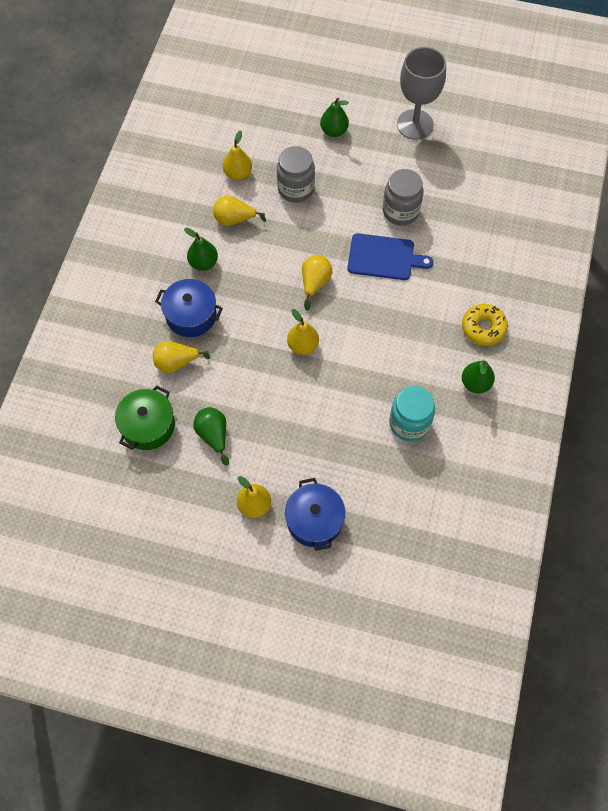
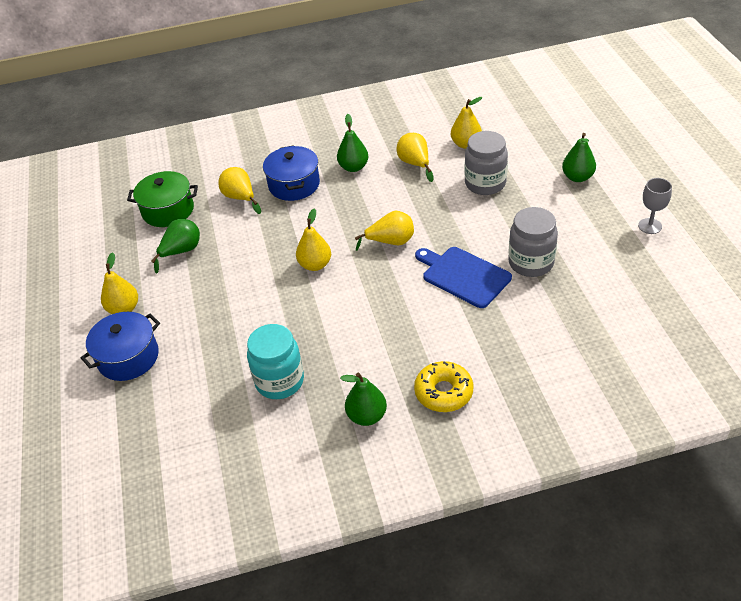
camera: 65 degrees right, 20 degrees down
blue cutting board [348,233,433,280] -> blue cutting board turned 150 degrees clockwise [415,247,512,308]
grey goblet [397,47,446,140] -> grey goblet [638,178,672,234], size x0.50

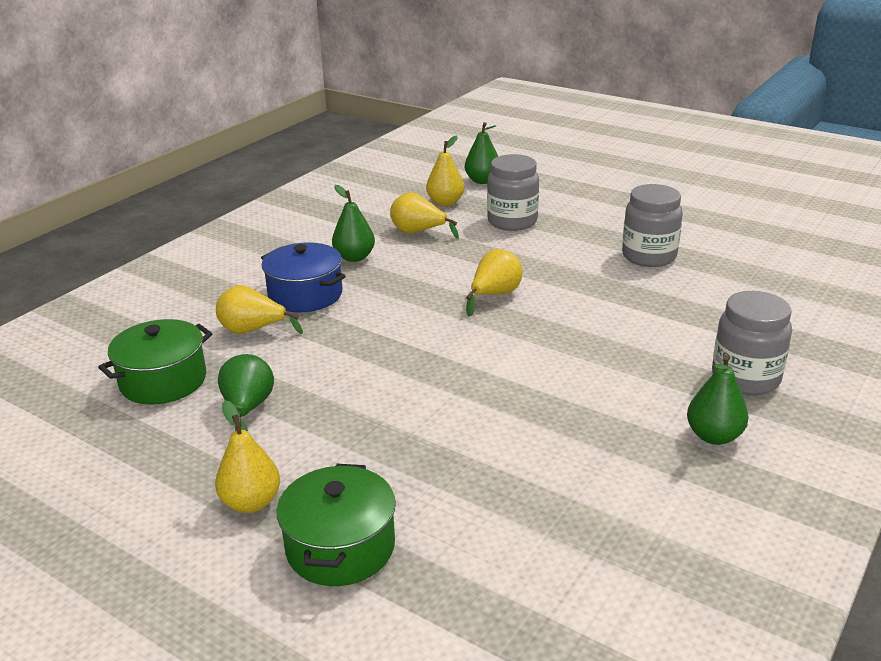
camera: 45 degrees left, 15 degrees down
blue pot [80,312,160,381] -> green pot [277,464,396,586]
turquoise jar [247,324,304,399] -> none
yellow pear [296,209,331,271] -> none
yellow donut [414,361,474,412] -> grey jar [712,291,792,395]
blue cutting board [415,247,512,308] -> none
green pear [562,133,596,182] -> green pear moved to [465,122,498,184]
grey goblet [638,178,672,234] -> none

